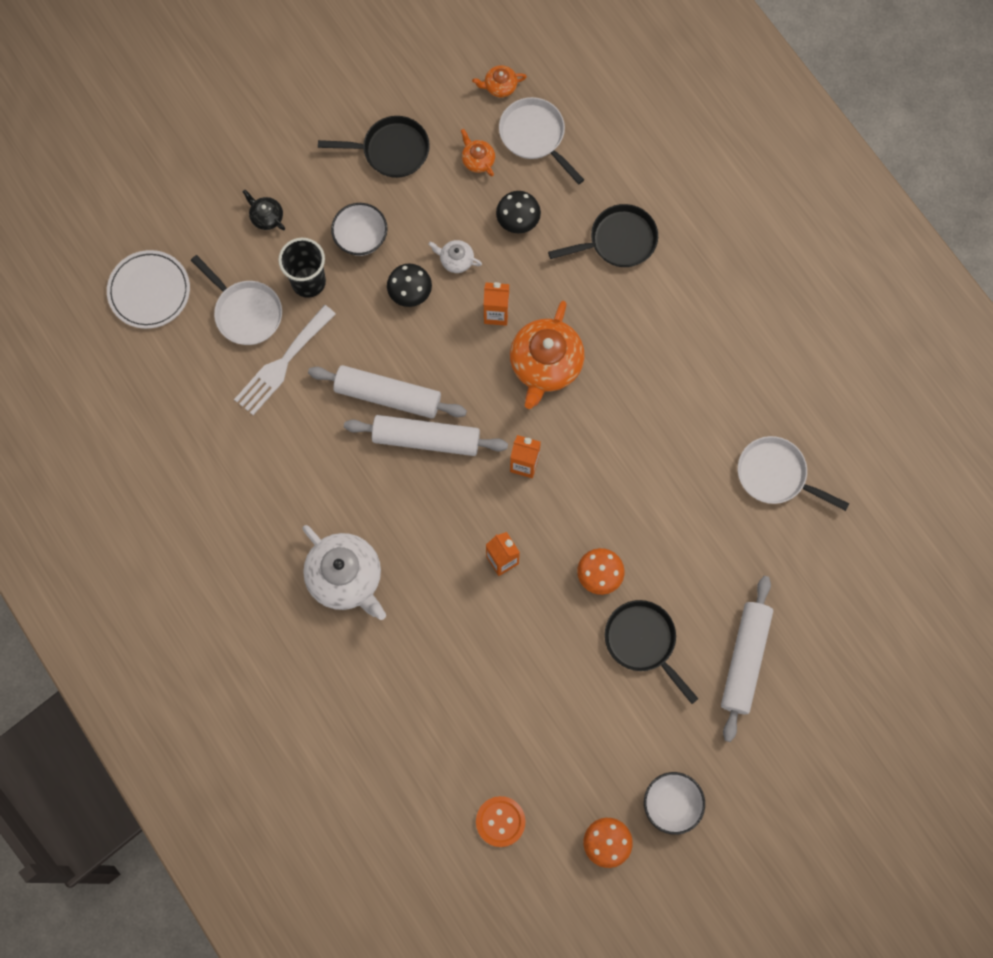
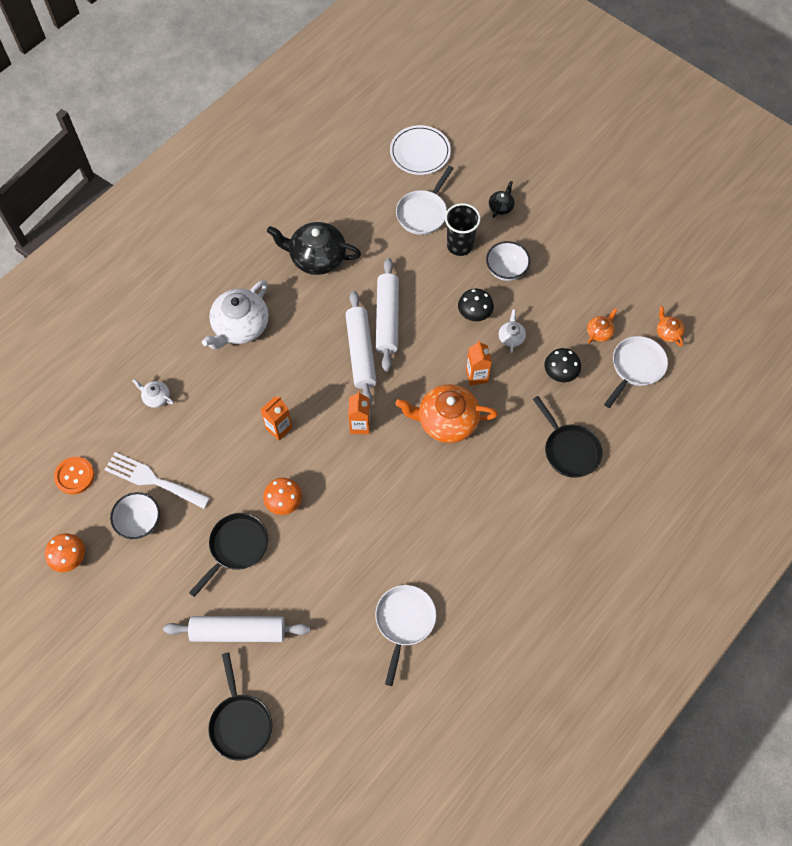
camera: 75 degrees right, 10 degrees down
white fork [234,305,336,415] -> white fork moved to [104,452,210,509]
black pan [318,116,430,178] -> black pan moved to [208,652,272,760]
white bowl [644,772,705,835] -> white bowl moved to [110,492,160,539]
none -> white teapot [132,379,174,408]
none -> black teapot [267,222,361,275]

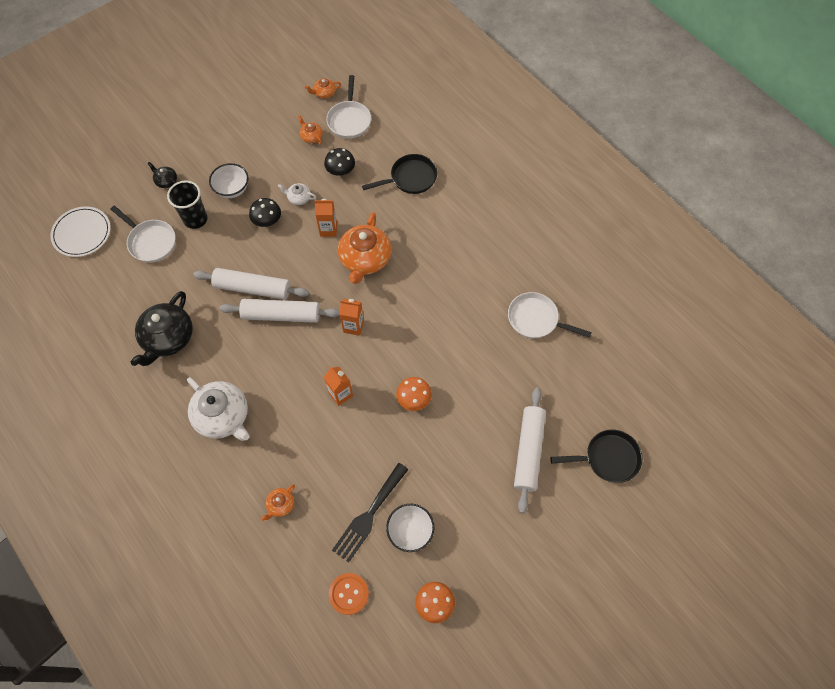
camera: 80 degrees left, 0 degrees up
white fork [104,452,210,509] -> black fork [332,463,409,563]
white teapot [132,379,174,408] -> orange teapot [261,484,295,521]
black pan [189,513,268,597] -> none
white pan [604,336,668,408] -> white pan turned 135 degrees counterclockwise [326,75,371,139]

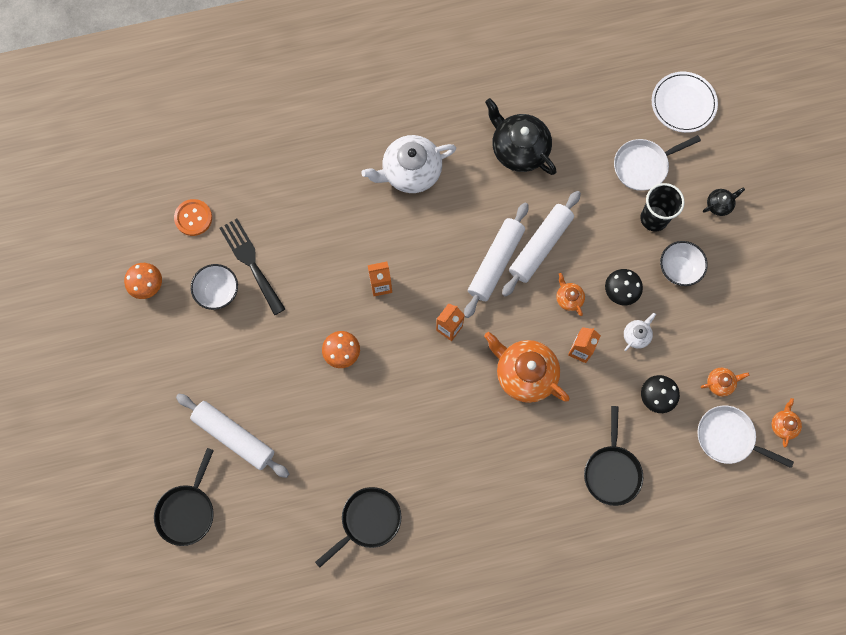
camera: 115 degrees right, 10 degrees up
orange teapot [261,484,295,521] -> orange teapot moved to [556,273,585,316]
white pan [508,292,592,338] -> black pan [315,487,402,568]

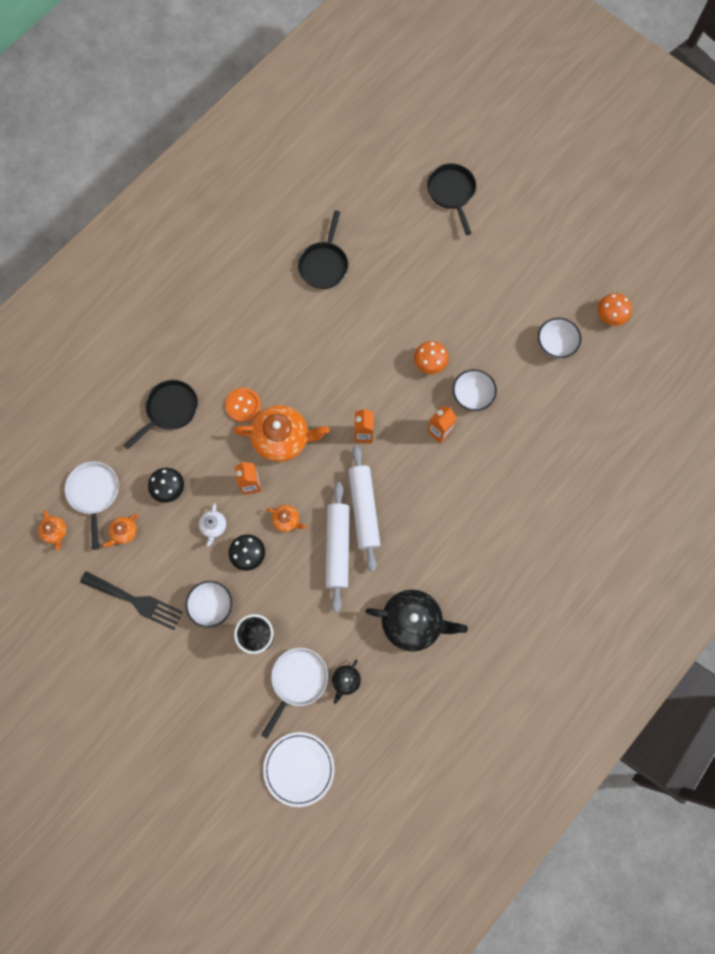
camera: 145 degrees right, 0 degrees up
orange button [174,199,212,236] -> orange button moved to [225,388,261,422]
white rolling pin [176,394,289,478] -> none
black fork [219,219,285,315] -> black fork moved to [80,571,183,630]
white teapot [361,135,456,193] -> none
black pan [584,406,643,506] -> black pan turned 75 degrees clockwise [124,380,198,449]
white pan [697,405,794,468] -> white pan turned 90 degrees counterclockwise [65,461,119,550]
black teapot [703,187,745,216] -> black teapot moved to [332,659,361,704]
none -> white bowl [453,369,497,411]

